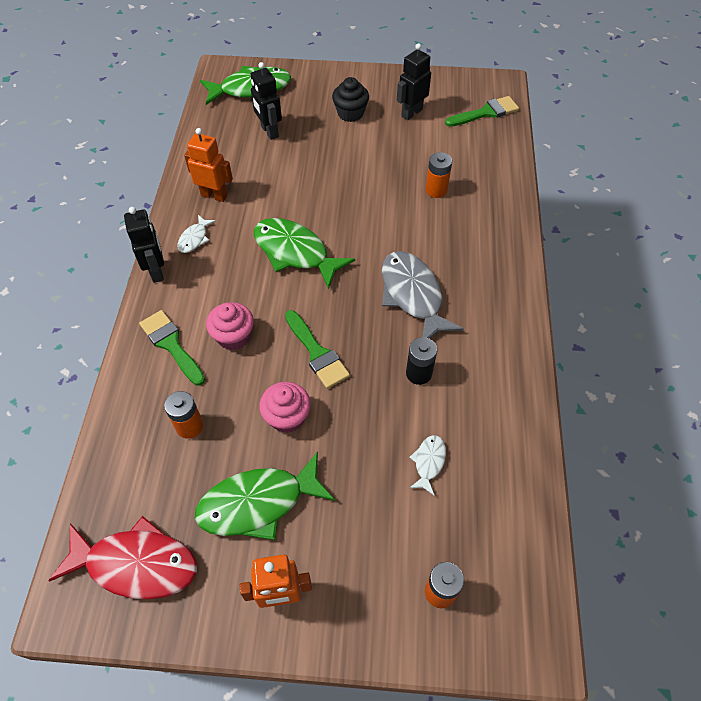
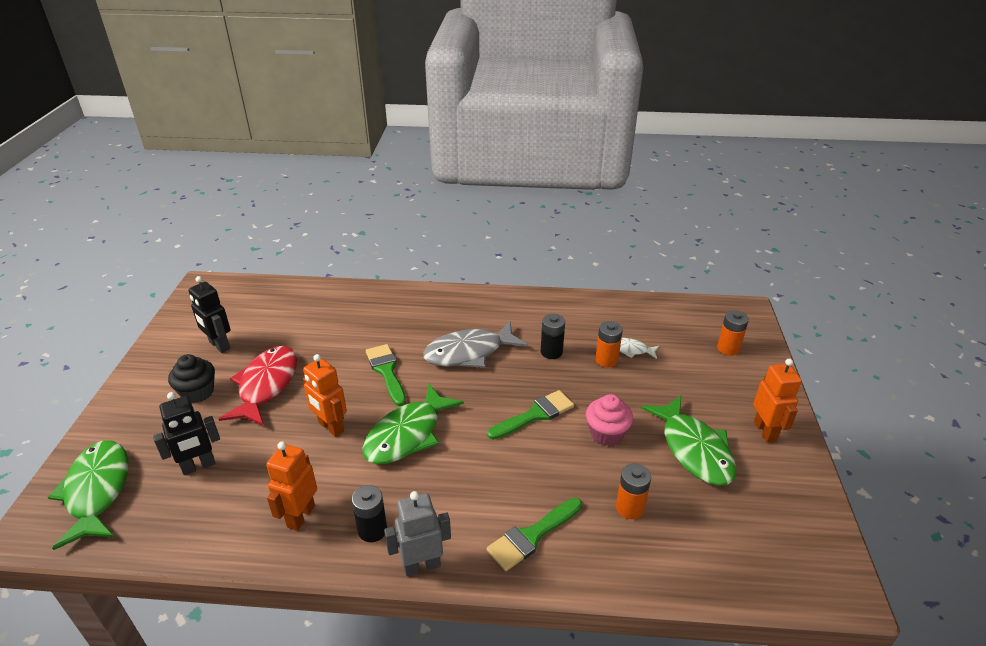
camera: 90 degrees left, 20 degrees down
red fish [48,516,197,599] -> red fish moved to [219,346,297,426]
black robot [124,207,164,283] -> grey robot [384,491,451,576]
white fish [178,215,216,253] -> black battery [352,485,387,542]
pink cupcake [206,302,254,350] -> none
orange battery [426,152,452,198] -> orange battery moved to [595,321,623,367]
green brush [445,96,519,127] -> green brush moved to [366,344,406,406]
none -> orange robot [303,354,347,437]

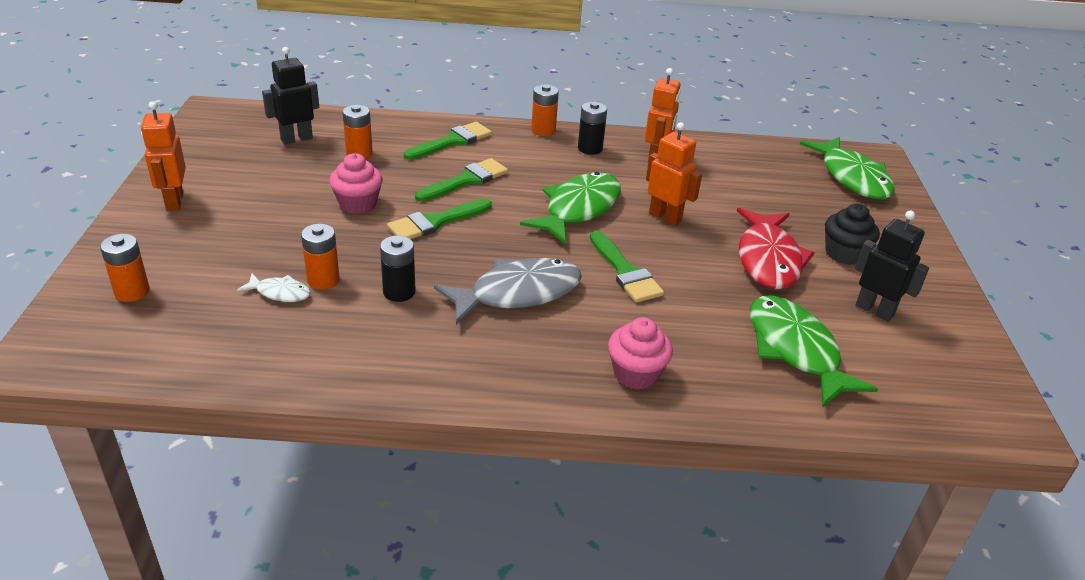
camera: 175 degrees right, 0 degrees up
black robot [153,392,220,475] -> black robot moved to [262,47,319,145]
grey robot [384,491,451,576] -> orange battery [531,84,559,136]
green fish [641,395,737,486] -> green fish moved to [750,295,878,408]
none -> green brush [415,158,508,202]
none -> pink cupcake [608,317,673,390]

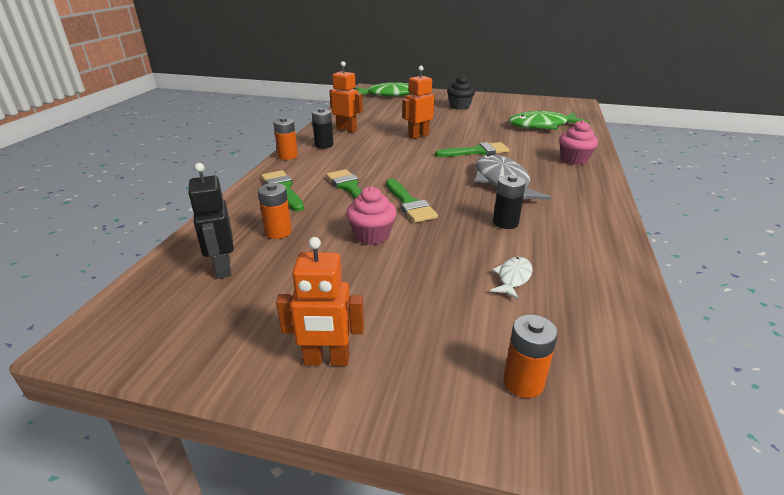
camera: 75 degrees left, 5 degrees down
orange battery [301,224,340,290] -> none
green fish [520,172,621,245] -> none
red fish [737,208,814,289] -> none
black robot [855,211,929,322] -> none

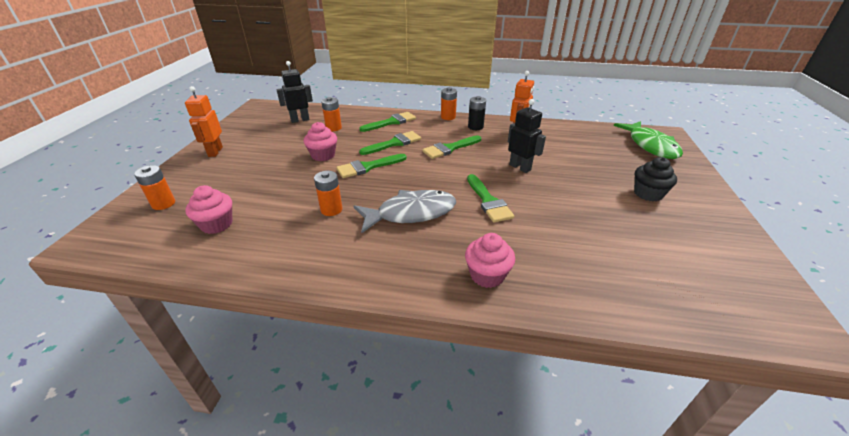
camera: 85 degrees right, 5 degrees up
orange robot [402,66,435,139] -> black robot [508,99,546,173]
white fish [490,257,533,300] -> none
black battery [493,175,526,229] -> orange battery [314,171,343,216]
green fish [508,111,590,130] -> none
none -> pink cupcake [185,185,232,234]
none -> green brush [422,135,481,159]

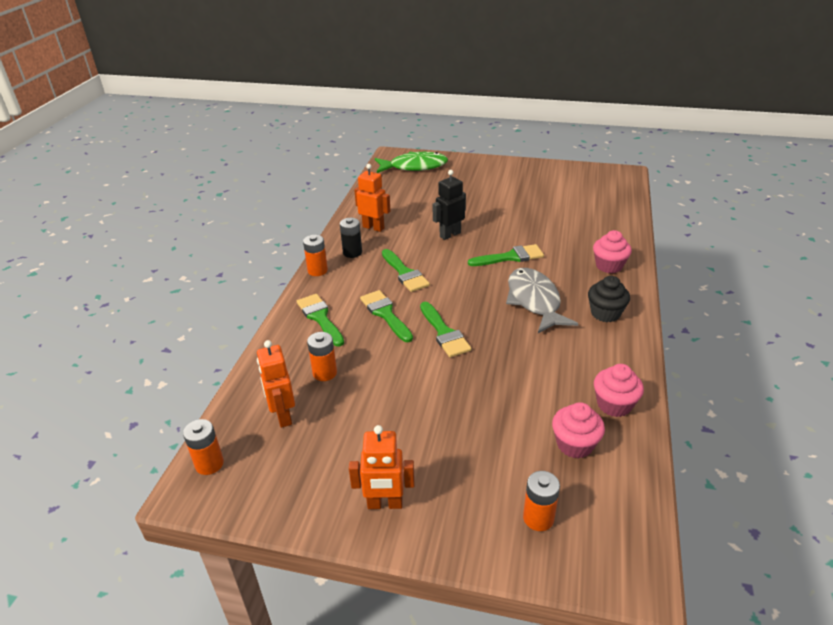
camera: 85 degrees left, 0 degrees up
black robot [276,61,313,123] -> orange robot [257,340,295,428]
pink cupcake [304,122,337,161] -> pink cupcake moved to [594,364,644,417]
orange battery [314,171,343,216] -> orange battery moved to [183,419,224,475]
black cupcake [634,157,677,202] -> black cupcake moved to [588,276,630,322]

